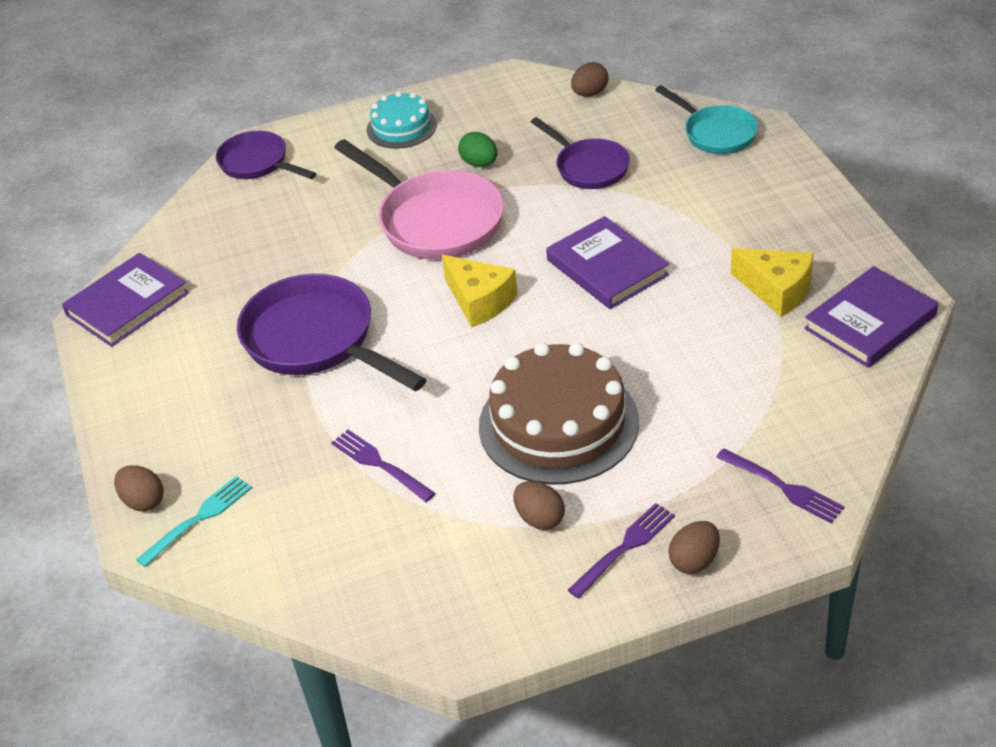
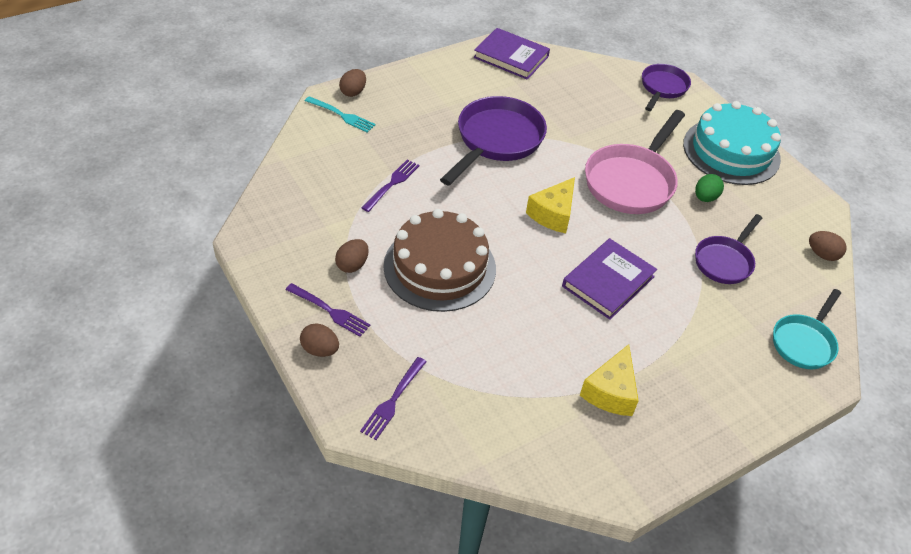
camera: 70 degrees right, 5 degrees up
turquoise cake [367,91,437,149] -> turquoise cake [683,101,781,185], size x1.81
purple book [804,266,938,368] -> none

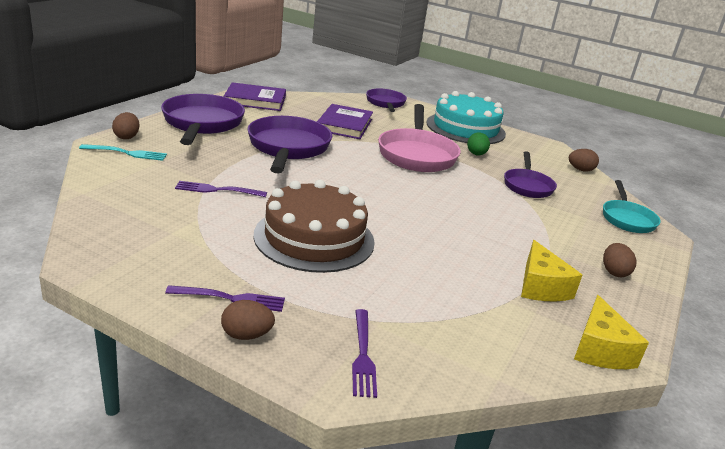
camera: 30 degrees left, 20 degrees down
brown egg [335,239,369,273] -> brown egg moved to [603,243,636,277]
purple fork [362,159,419,212] -> purple fork turned 90 degrees counterclockwise [175,181,267,197]
yellow cheese [526,177,575,233] -> yellow cheese moved to [574,295,649,369]
purple book [562,238,657,320] -> purple book moved to [317,104,373,139]
none -> purple pan [161,94,245,145]

